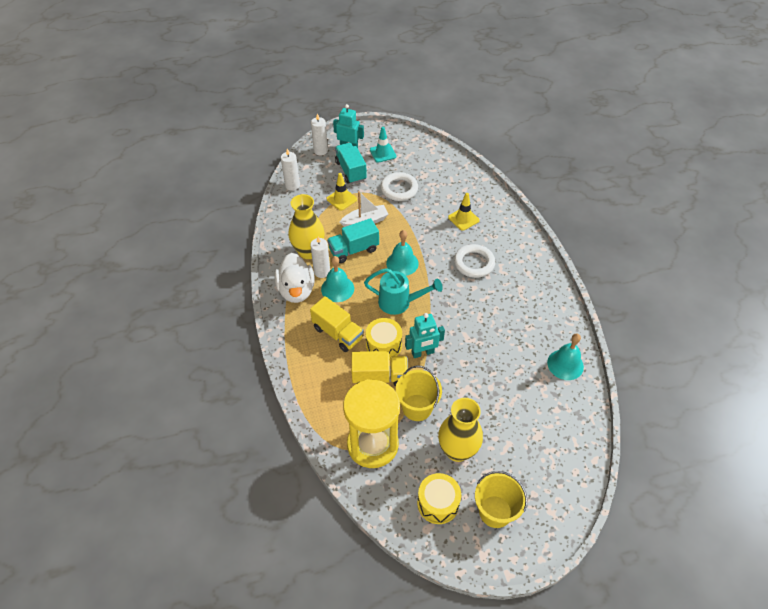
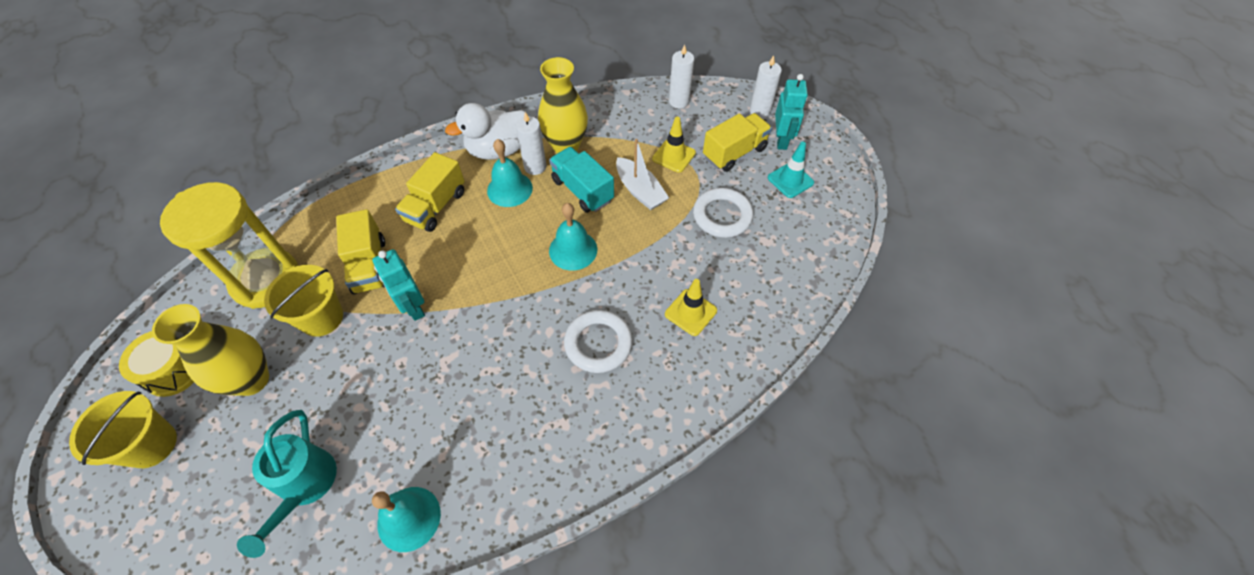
camera: 75 degrees right, 5 degrees up
turquoise truck [335,143,367,184] -> yellow truck [703,113,772,172]
turquoise watering can [364,268,443,315] -> turquoise watering can moved to [237,410,337,558]
yellow drum [366,318,402,360] -> none

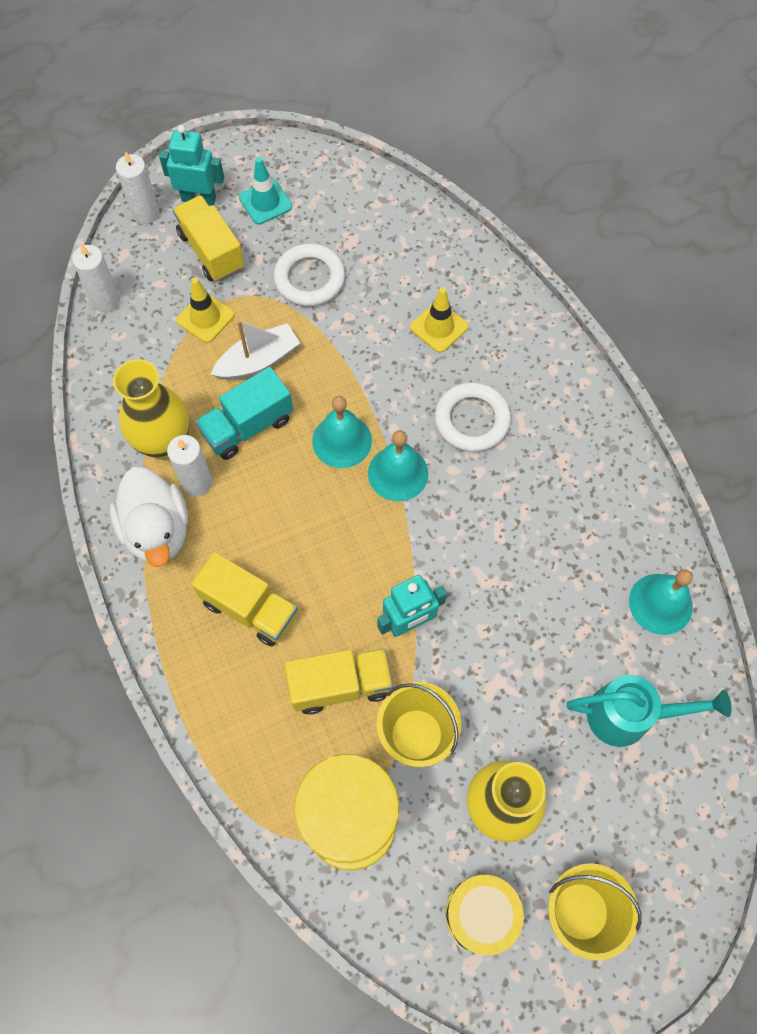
camera: 85 degrees left, 10 degrees up
turquoise bell [487,139,533,207] -> turquoise bell moved to [368,430,428,501]

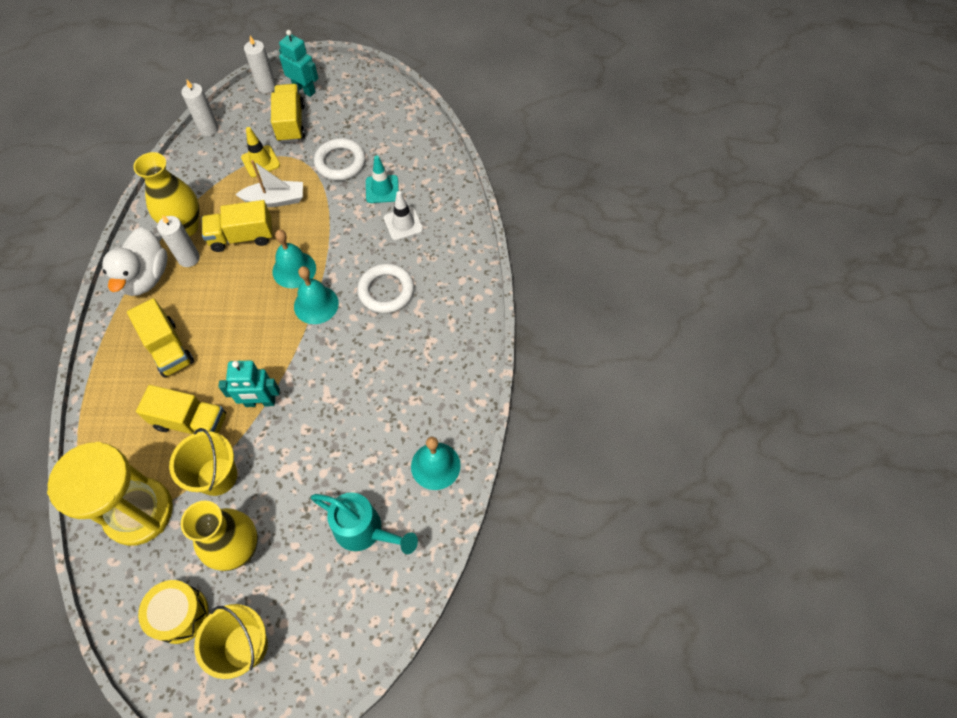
camera: 25 degrees right, 5 degrees down
turquoise truck [195,367,293,460] -> yellow truck [202,200,273,252]
turquoise traffic cone [239,157,292,225] -> turquoise traffic cone moved to [366,155,399,203]
yellow traffic cone [410,287,468,353] -> white traffic cone [384,191,423,241]

